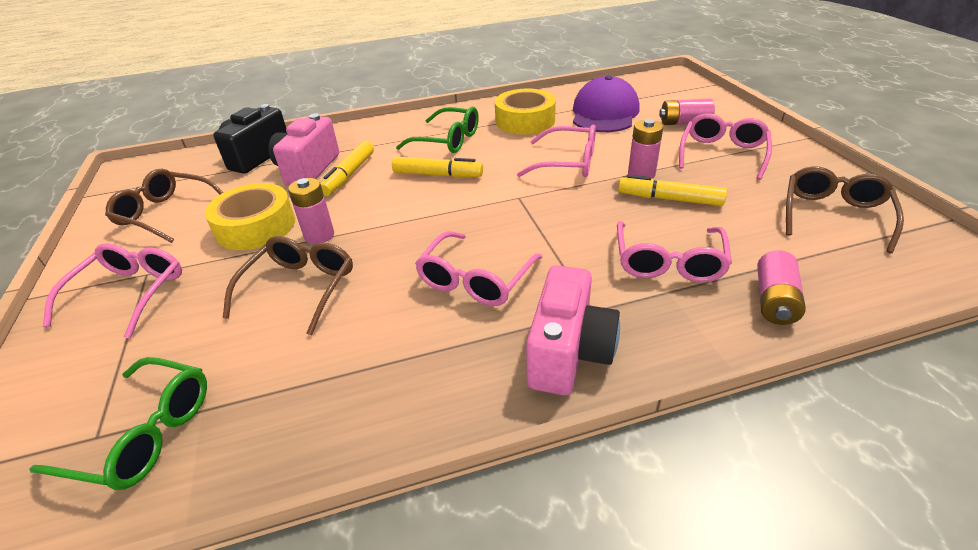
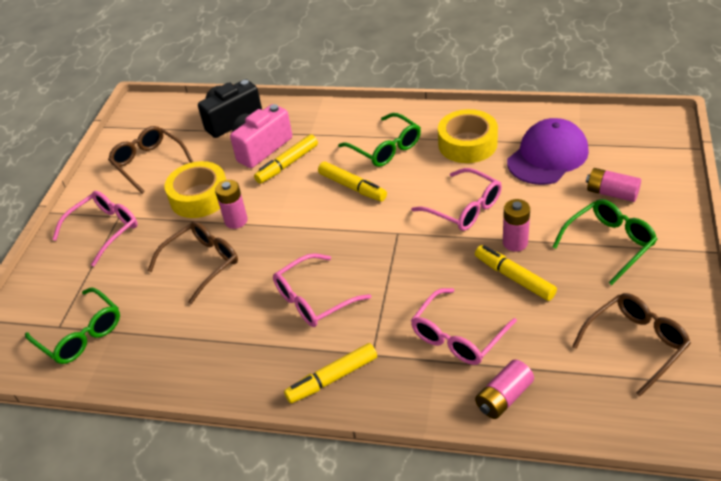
camera: 30 degrees right, 5 degrees up
pink camera [526,265,620,395] -> yellow marker [284,343,377,404]
pink glasses [679,113,772,180] -> green glasses [553,199,657,285]

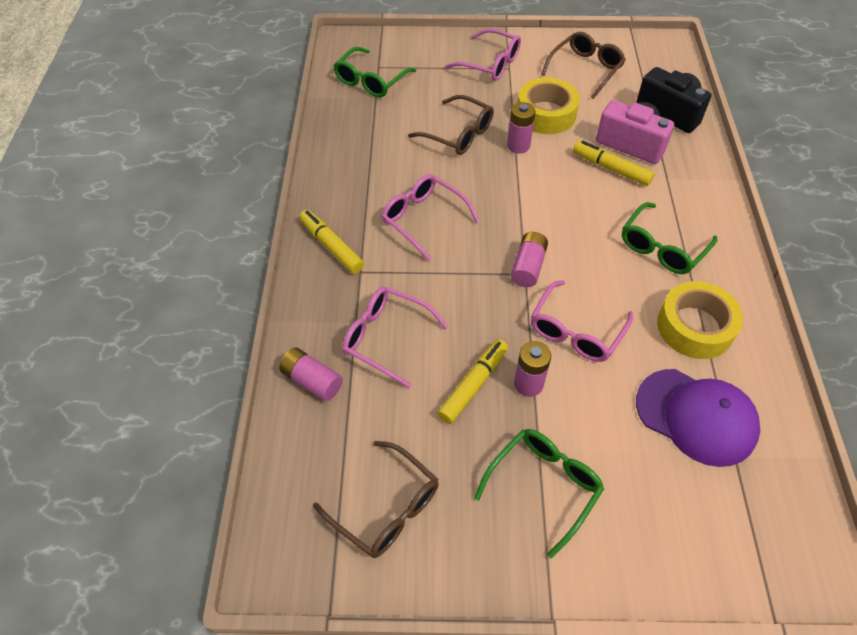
camera: 75 degrees right, 10 degrees up
yellow marker [318,162,387,201] -> none
green glasses [553,199,657,285] -> green glasses turned 90 degrees counterclockwise [474,429,604,558]
pink battery [586,168,641,202] -> pink battery moved to [511,232,548,287]

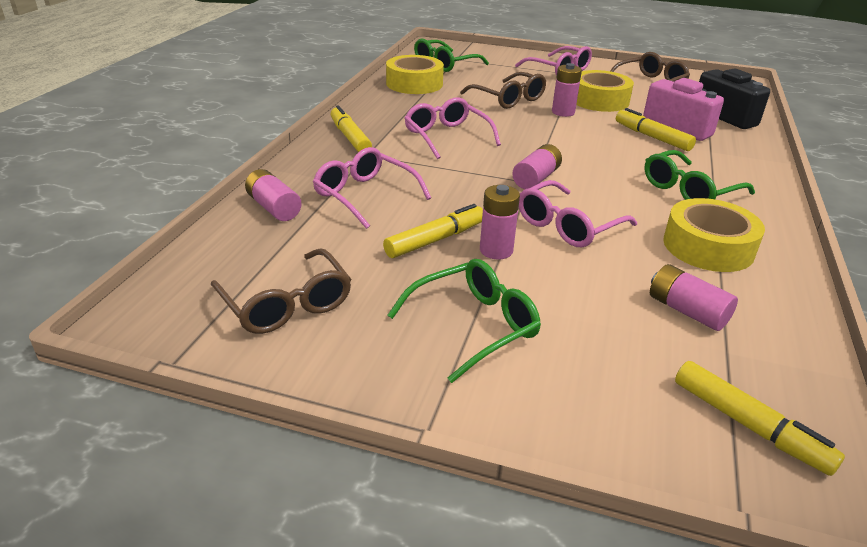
camera: 15 degrees right, 20 degrees down
purple cap [636,369,760,467] -> pink battery [650,264,738,331]
none -> yellow tape [386,55,444,94]
none -> yellow marker [675,361,845,476]

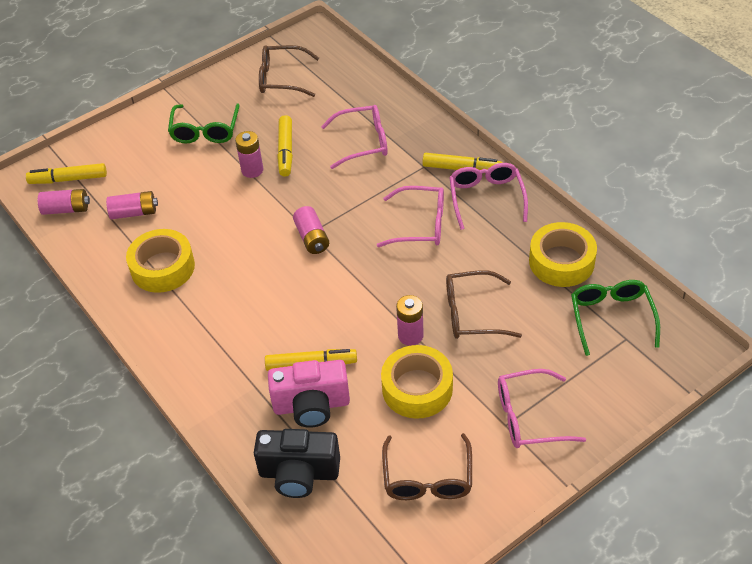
camera: 130 degrees right, 15 degrees up
pink battery [245,169,302,221] -> pink battery moved to [38,189,90,215]
pink glasses [519,180,637,247] -> pink glasses moved to [449,163,528,230]
green glasses [644,150,755,200] -> none

